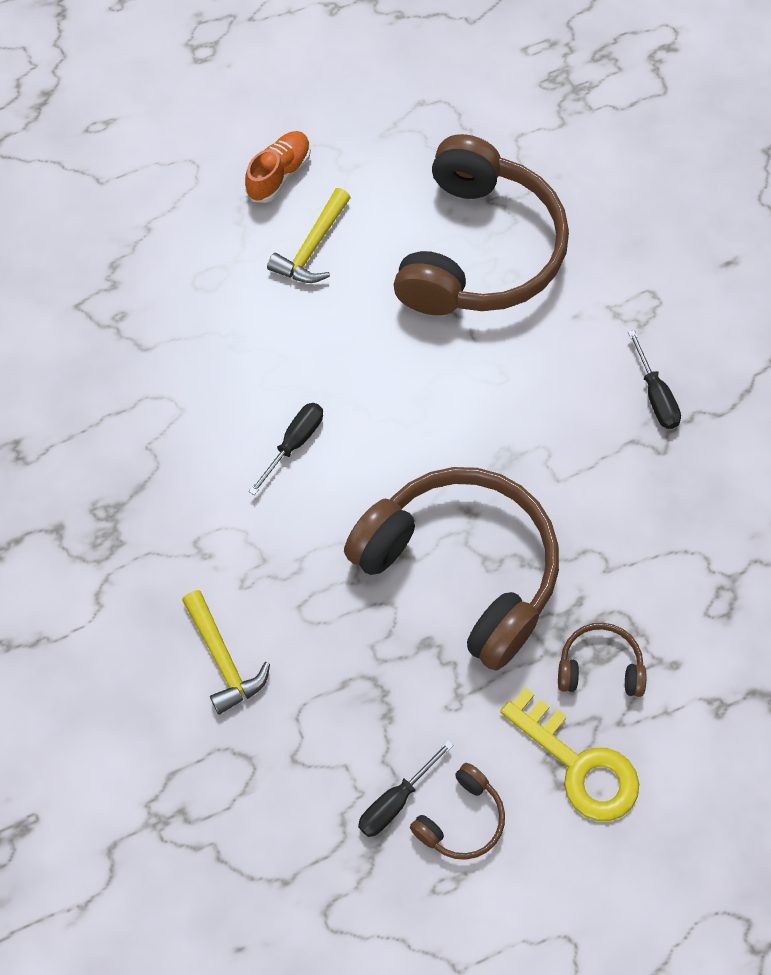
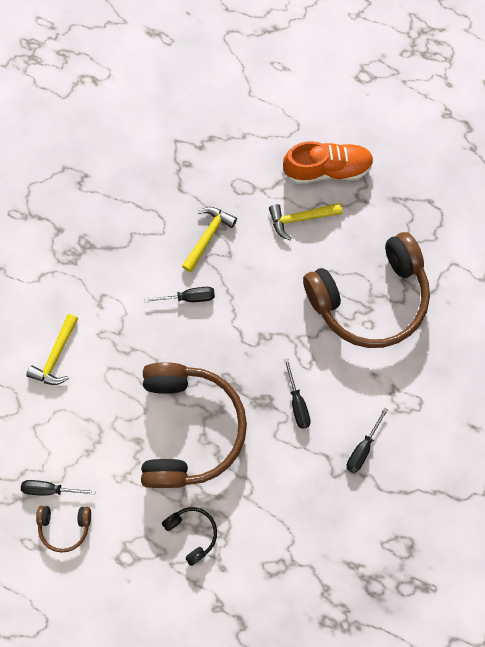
camera: 50 degrees right, 10 degrees up
orange shoe [245,131,311,203] -> orange shoe [283,141,374,184], size x1.55
yellow key [500,687,639,821] -> none
brown headphones [558,623,646,697] -> black headphones [162,507,217,566]
none -> yellow hammer [182,207,237,272]
none -> black screwdriver [284,358,311,429]

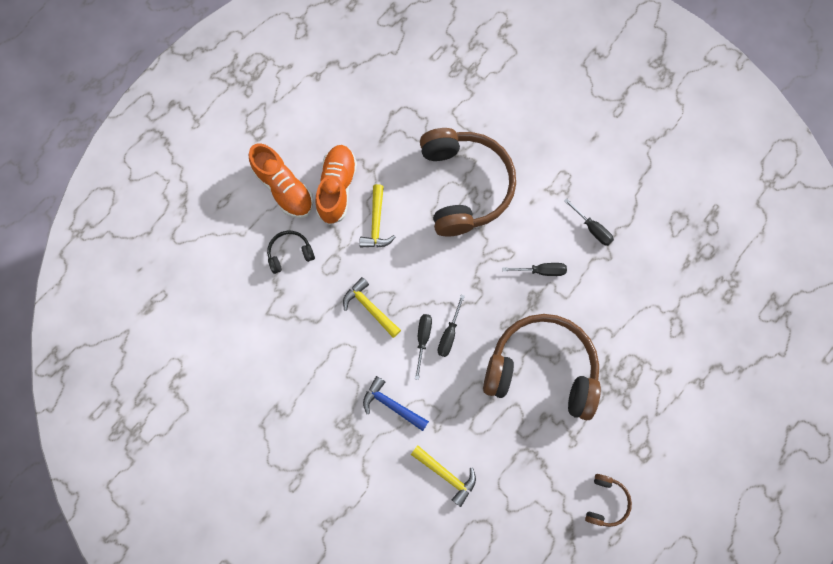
camera: 75 degrees left, 0 degrees up
black screwdriver [21,480,96,496] -> black screwdriver moved to [438,295,465,357]
black headphones [162,507,217,566] -> black headphones moved to [267,231,315,274]
none -> orange shoe [249,143,313,218]
none -> blue hammer [363,376,429,431]

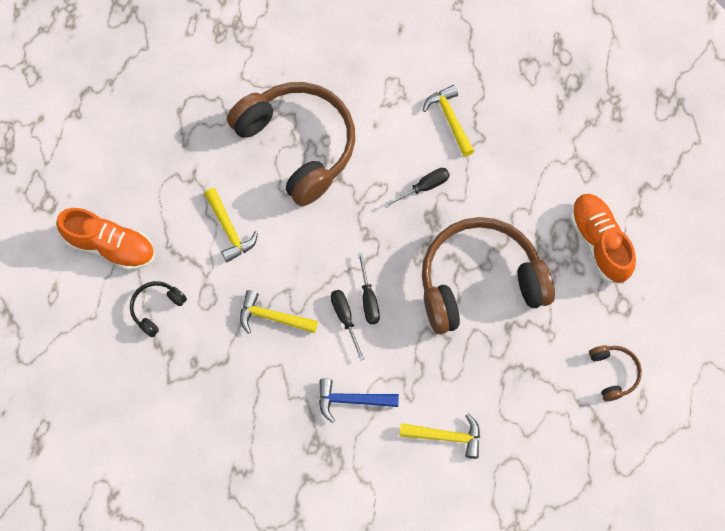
camera: 30 degrees left, 5 degrees down
orange shoe [316,145,357,225] -> orange shoe moved to [570,194,636,284]
black screwdriver [564,198,614,246] -> yellow hammer [423,85,474,157]

